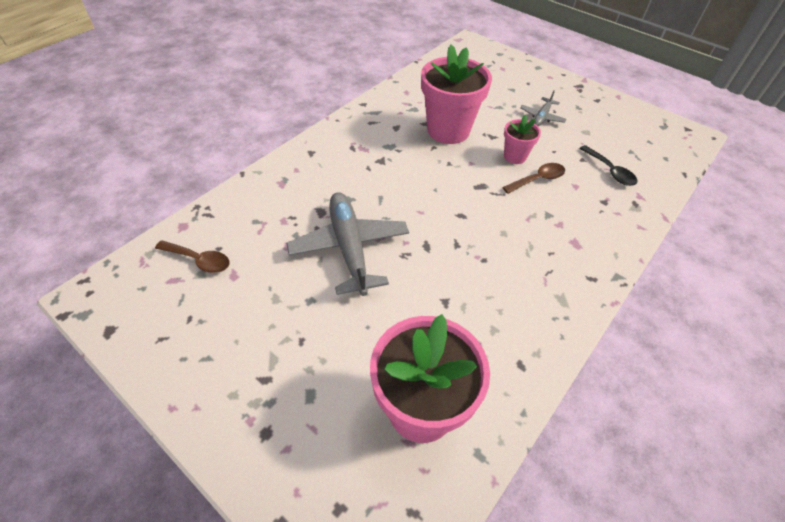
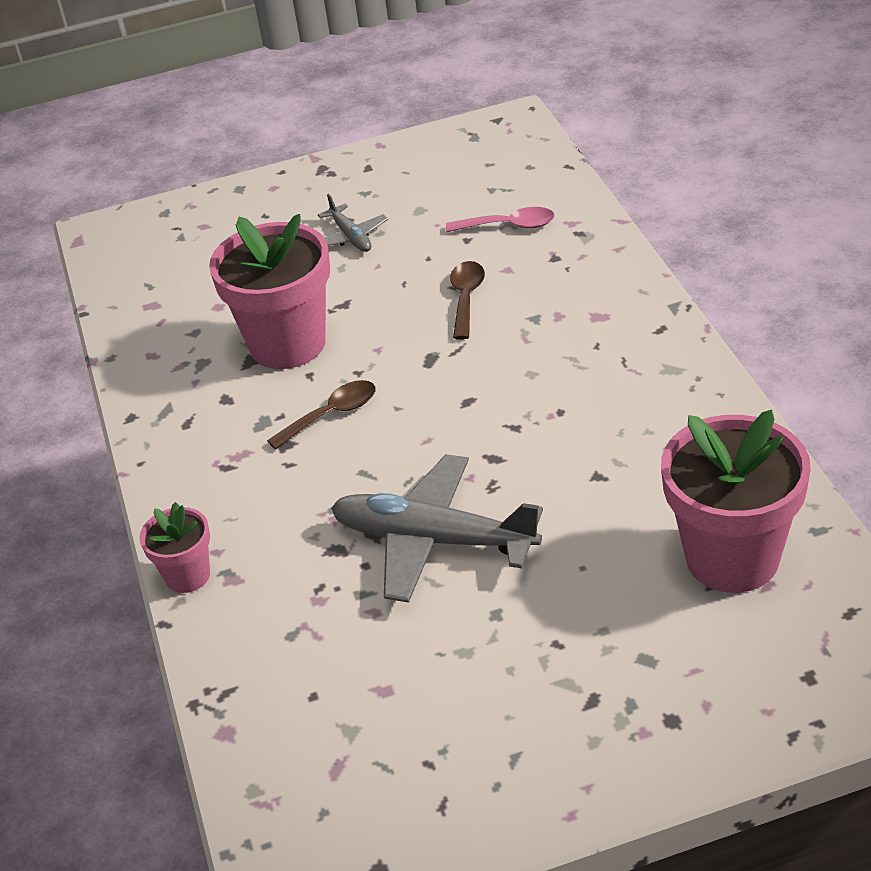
camera: 50 degrees left, 10 degrees down
brown spoon [155,240,230,273] -> brown spoon moved to [267,380,376,450]
pink flower pot [504,115,541,164] -> pink flower pot moved to [139,502,210,593]
black spoon [579,145,637,186] -> pink spoon [446,207,555,232]

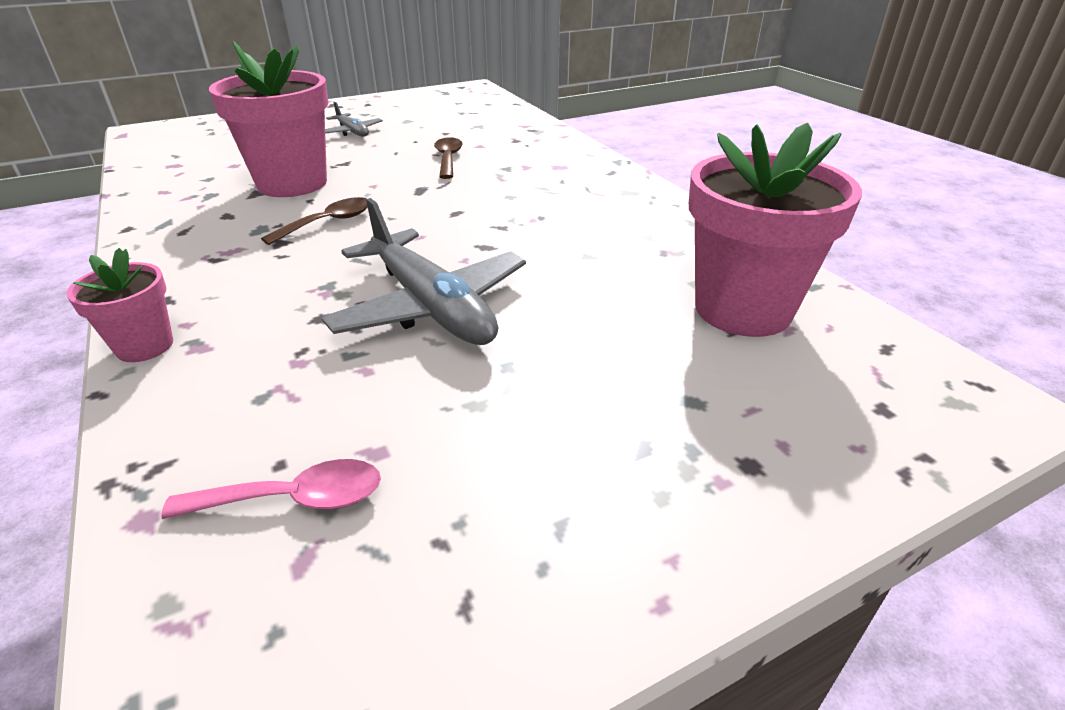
camera: 15 degrees left, 5 degrees down
grey plane [331,454,543,603] -> grey plane turned 135 degrees counterclockwise [322,198,526,345]
pink spoon [446,207,555,232] -> pink spoon moved to [161,459,381,519]

